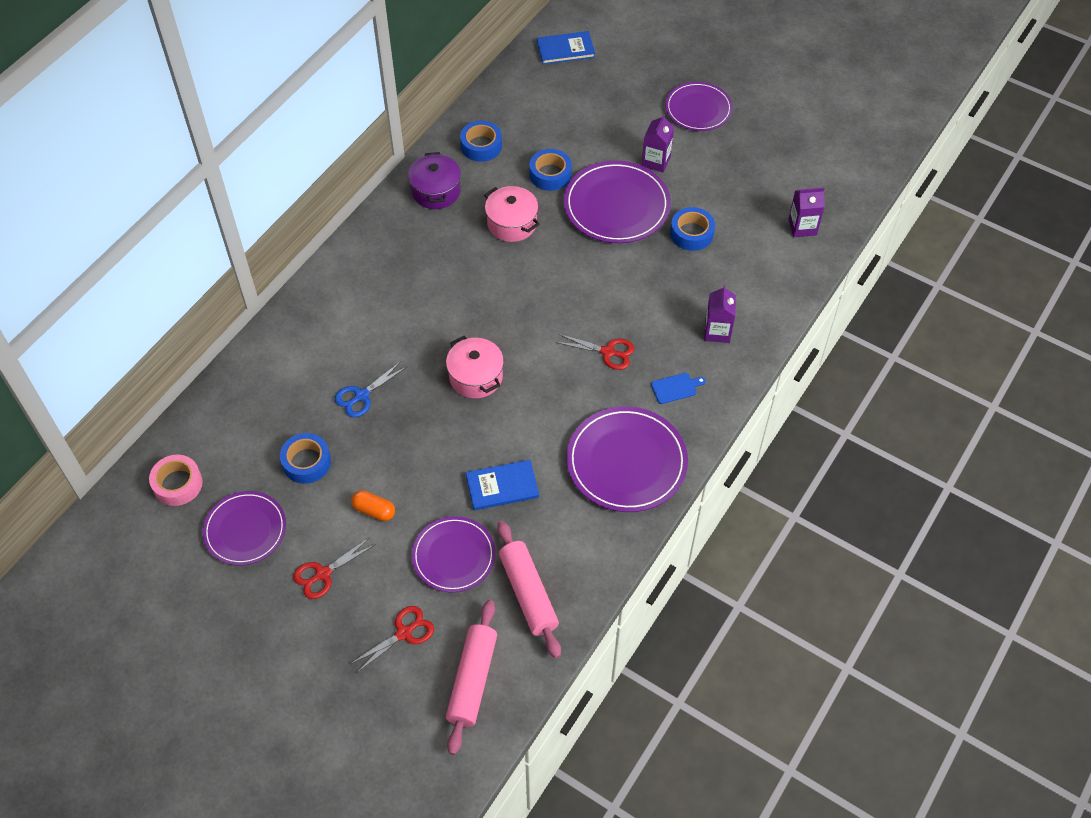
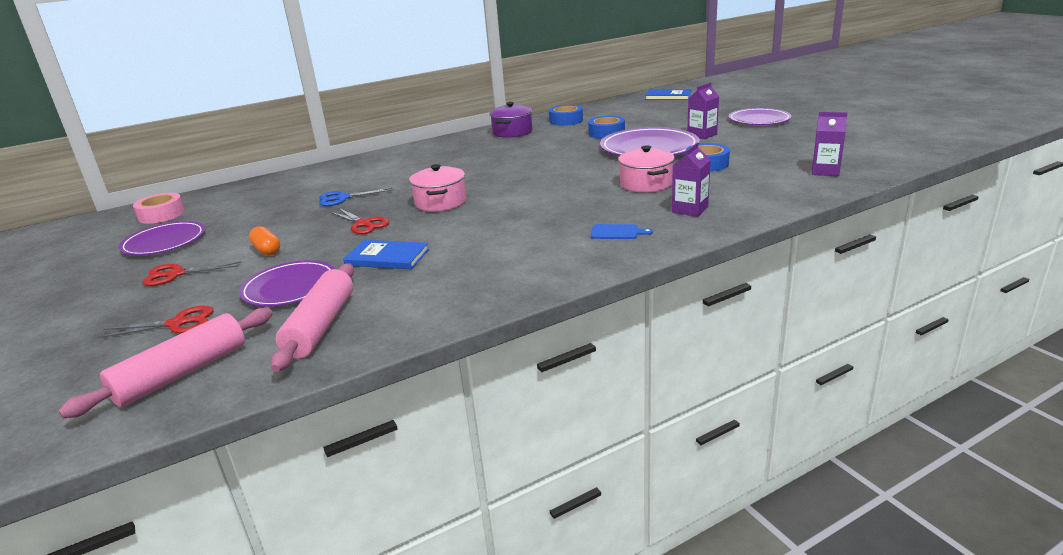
camera: 30 degrees right, 30 degrees down
blue tape [280,433,331,484] -> none
pink pot [484,186,540,242] -> pink pot moved to [618,145,675,192]
red scissors [555,334,634,370] -> red scissors moved to [330,208,389,234]
purple plate [566,406,688,512] -> none

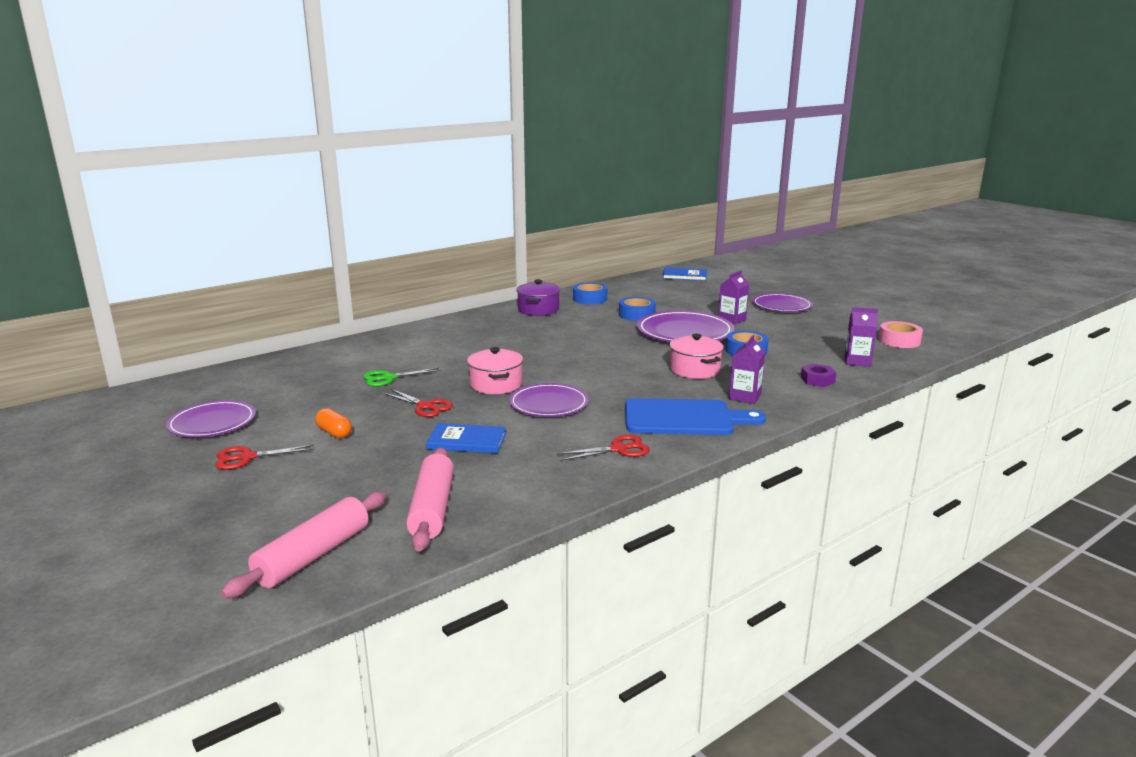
camera: 10 degrees left, 5 degrees down
red scissors [99,306,214,338] -> red scissors moved to [557,435,650,461]
pink tape [133,193,185,224] -> pink tape moved to [879,321,923,348]
purple plate [239,260,335,307] -> purple plate moved to [509,383,589,417]
blue scissors [319,187,394,206] -> green scissors [363,367,441,386]
blue cutting board [591,224,653,239] -> blue cutting board [625,398,766,435], size x2.42
none -> purple nut [801,364,836,387]

